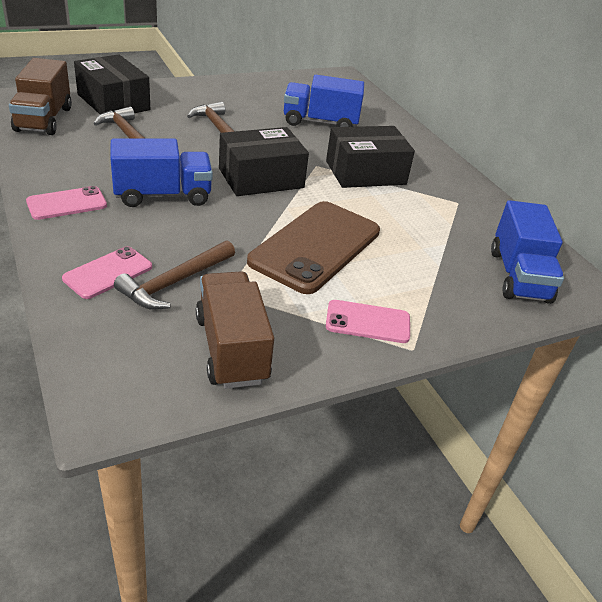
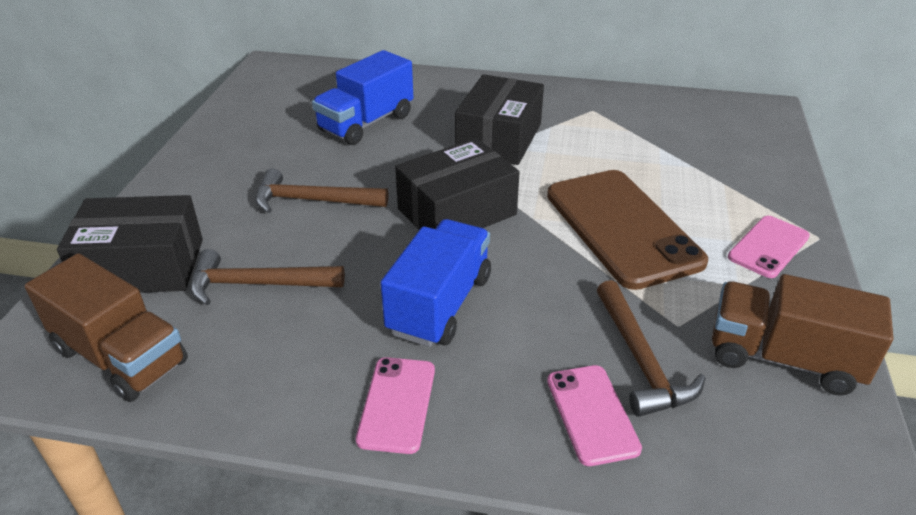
camera: 50 degrees left, 0 degrees up
black box [219,127,309,196] -> black box turned 45 degrees clockwise [395,138,520,230]
blue truck [491,200,564,304] -> none

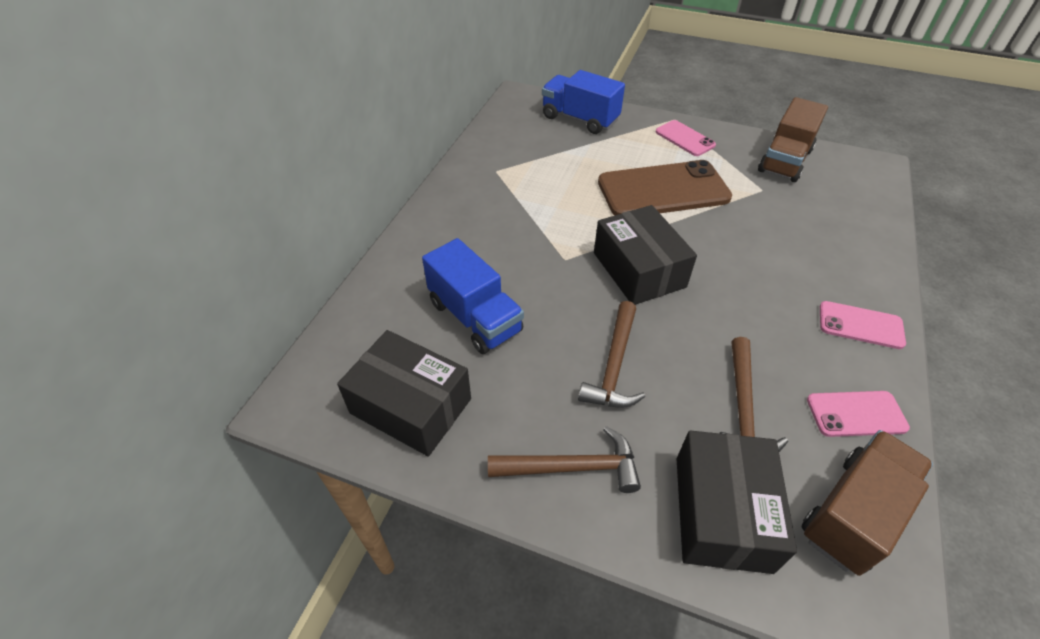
camera: 80 degrees left, 10 degrees up
blue truck [380,219,491,347] -> blue truck moved to [542,70,625,134]
black box [455,74,544,165] -> black box moved to [337,330,471,457]
pink phone [547,365,642,466] -> pink phone moved to [807,391,910,437]
brown hammer [597,280,705,417] -> brown hammer moved to [488,426,641,493]

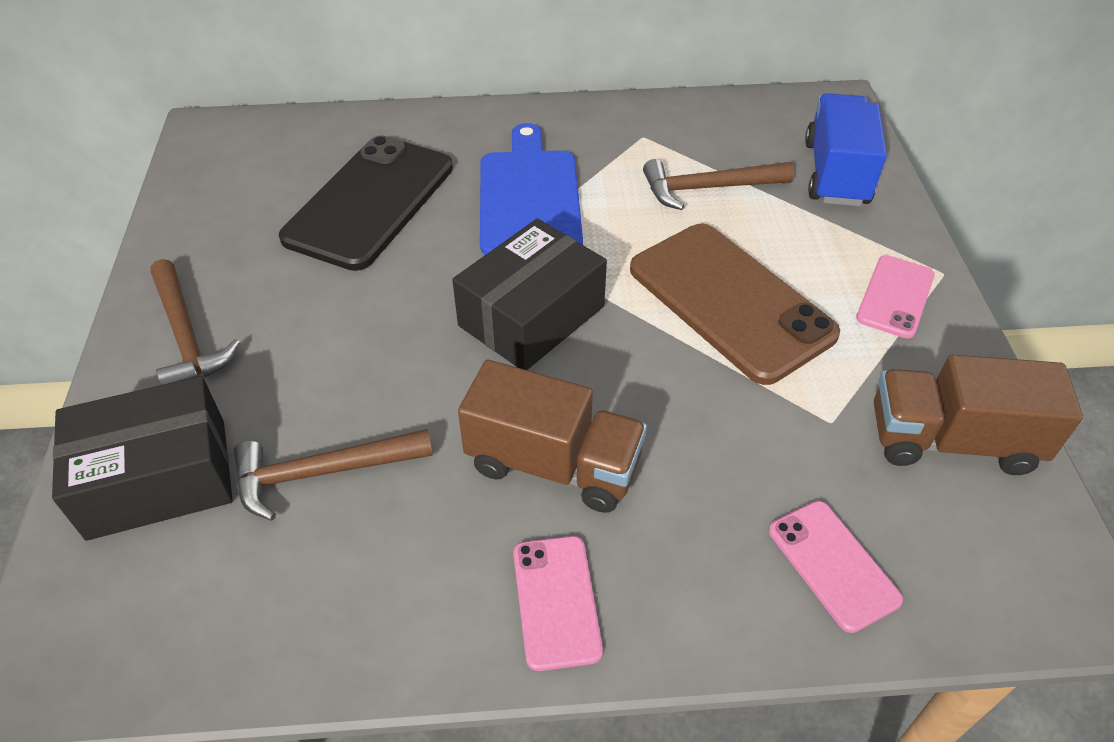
camera: 65 degrees right, 0 degrees up
black box [337,330,471,457] -> none
blue truck [422,238,524,354] -> black phone [279,135,453,271]
brown hammer [578,301,645,408] -> brown hammer moved to [643,159,794,210]
brown truck [802,430,933,576] -> brown truck moved to [458,360,647,513]
pink phone [807,391,910,437] -> pink phone moved to [769,501,903,633]
none -> blue cutting board [480,123,583,255]

